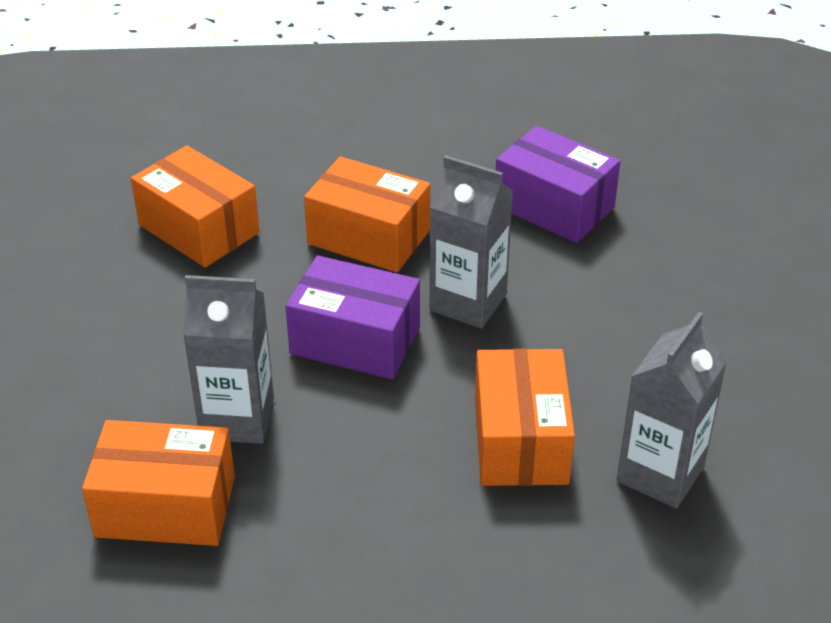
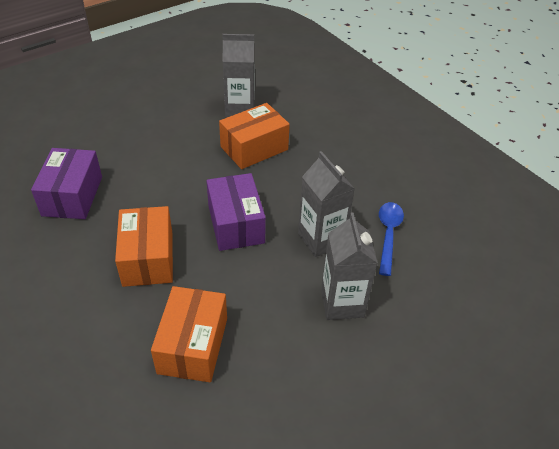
camera: 125 degrees left, 5 degrees up
orange box [82,420,235,546] -> blue spoon [379,202,404,276]
grey carton [430,155,513,329] -> grey carton moved to [321,213,378,320]

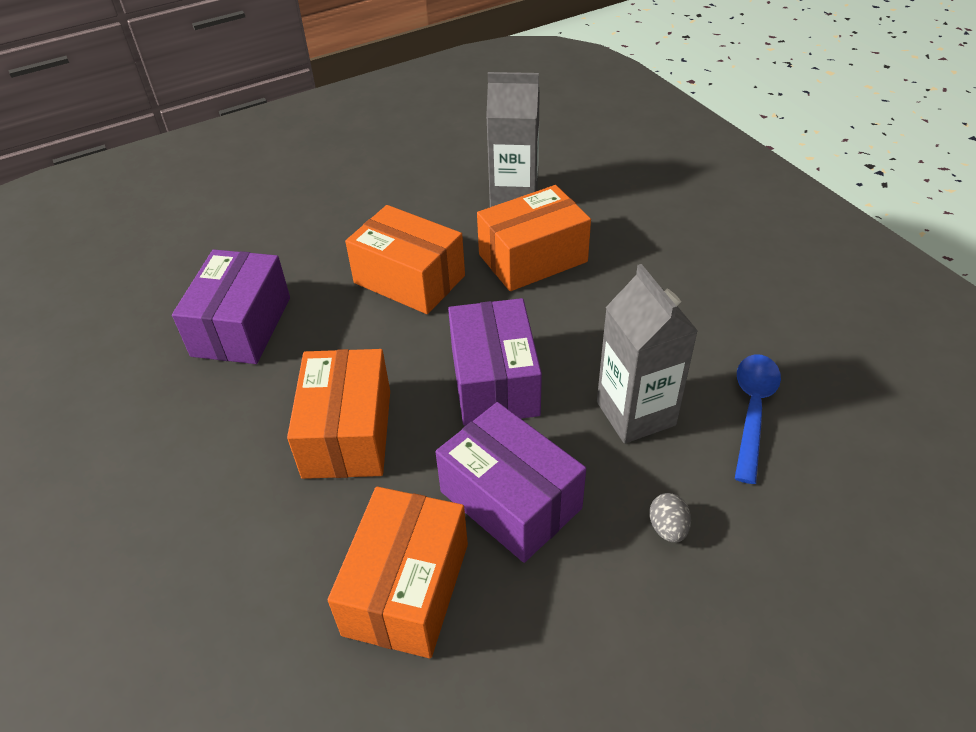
camera: 10 degrees right, 0 degrees up
grey carton [321,213,378,320] -> grey egg [649,493,691,543]
none -> orange box [345,205,465,314]
none -> purple box [435,402,586,563]

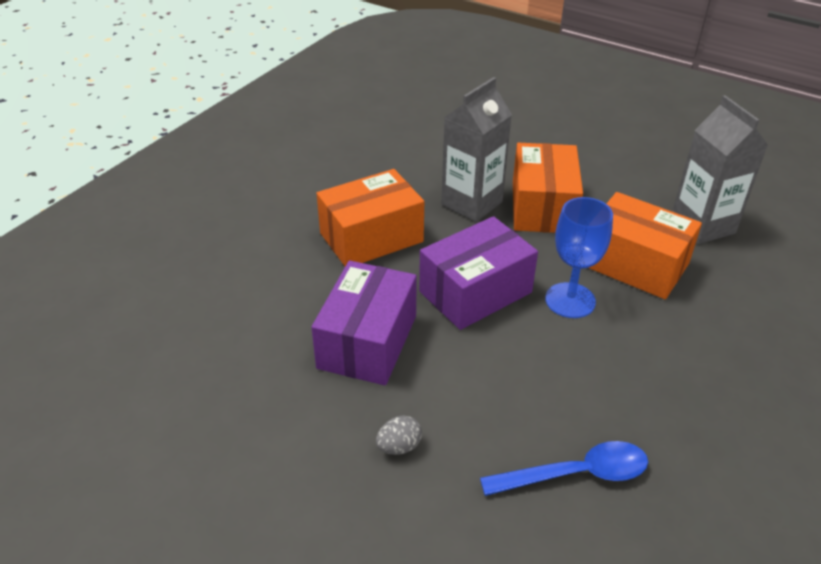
camera: 60 degrees right, 5 degrees down
purple box [172,249,290,364] -> none
orange box [328,487,468,659] -> none
grey carton [597,264,698,444] -> grey carton moved to [441,77,512,222]
none -> blue goblet [545,197,613,318]

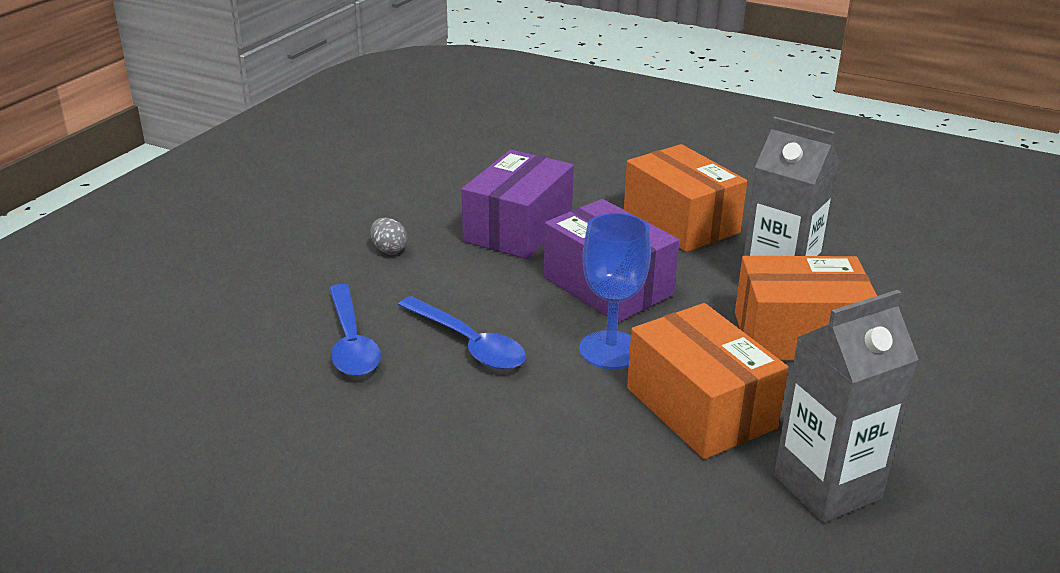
camera: 85 degrees right, 10 degrees down
purple box [311,261,417,385] -> purple box turned 75 degrees counterclockwise [461,150,574,259]
orange box [589,192,702,299] -> orange box turned 60 degrees counterclockwise [627,303,788,459]
none -> blue spoon [398,296,526,370]

